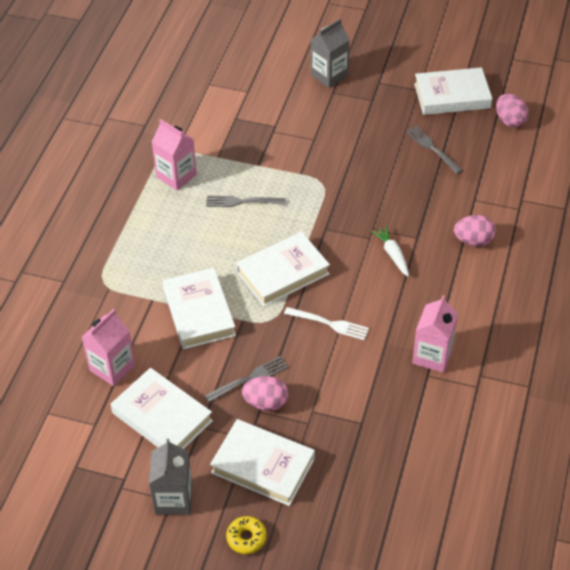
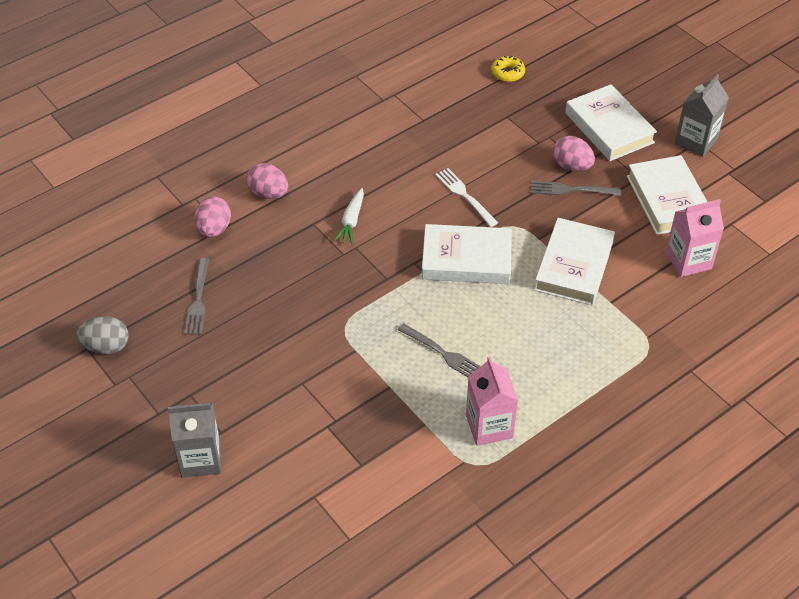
camera: 145 degrees left, 0 degrees up
yellow donut [226,516,267,554] -> yellow donut moved to [491,55,525,82]
pink carton [412,295,458,373] -> none
white book [414,67,492,115] -> grey egg [76,316,129,354]
pink egg [496,94,529,127] -> pink egg moved to [195,197,231,237]

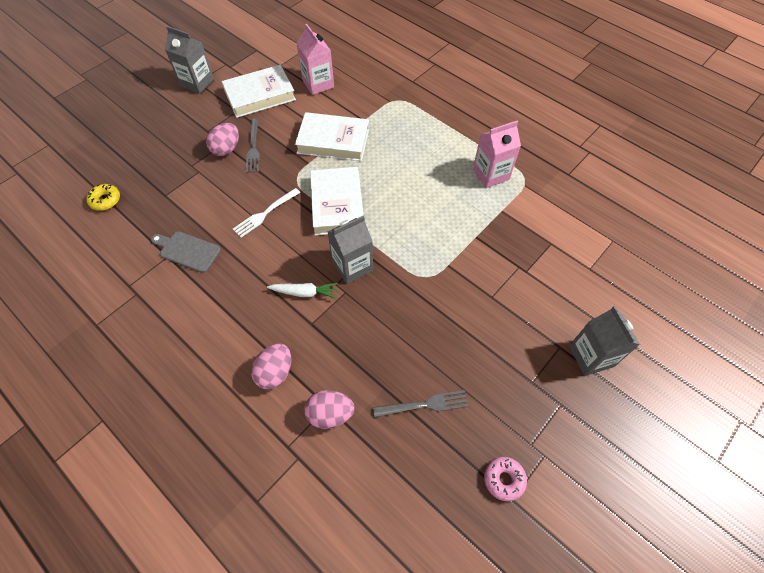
camera: 100 degrees left, 10 degrees up
grey egg [76,316,129,354] -> pink donut [484,457,527,502]
grey fork [397,323,481,377] -> none
white book [565,84,657,161] -> none
none -> grey cutting board [151,231,221,273]
none -> grey carton [327,216,373,284]

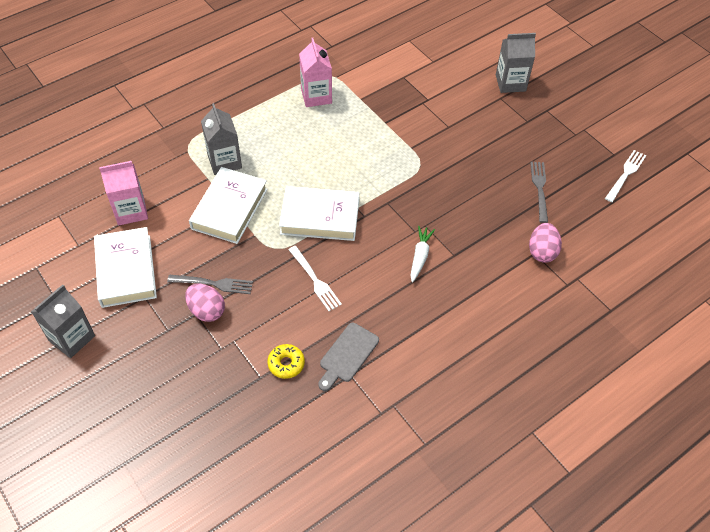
camera: 80 degrees left, 5 degrees down
yellow donut [86,184,120,211] -> yellow donut moved to [267,344,305,379]
pink egg [251,343,291,389] -> none
grey carton [327,216,373,284] -> grey carton moved to [201,103,242,175]
pink donut [484,457,527,502] -> none
none -> white fork [605,150,646,202]

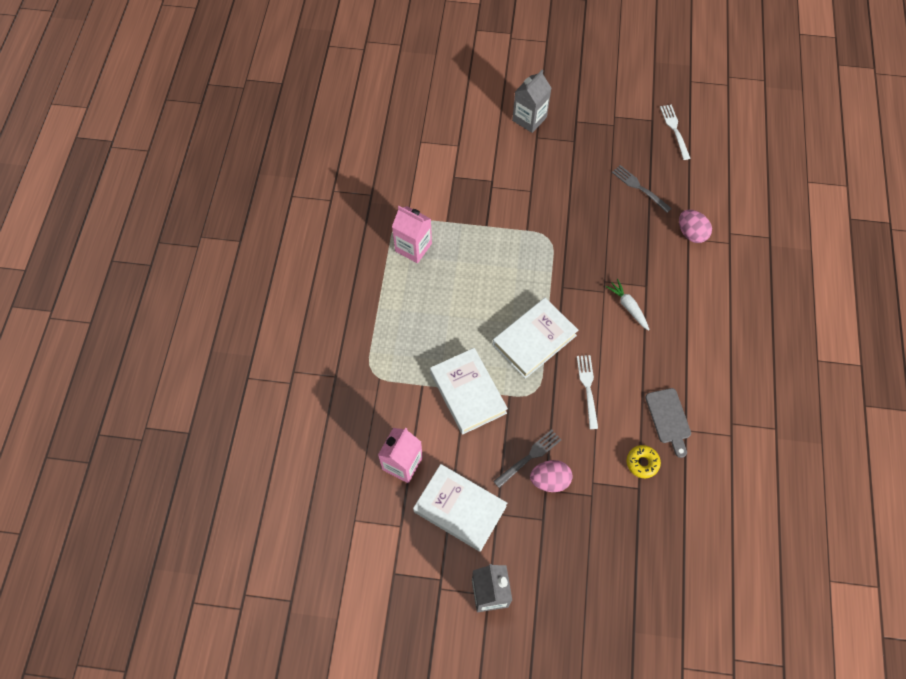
camera: 45 degrees left, 10 degrees up
grey carton [201,103,242,175] -> none
white fork [288,246,342,311] -> white fork turned 105 degrees counterclockwise [577,355,598,429]

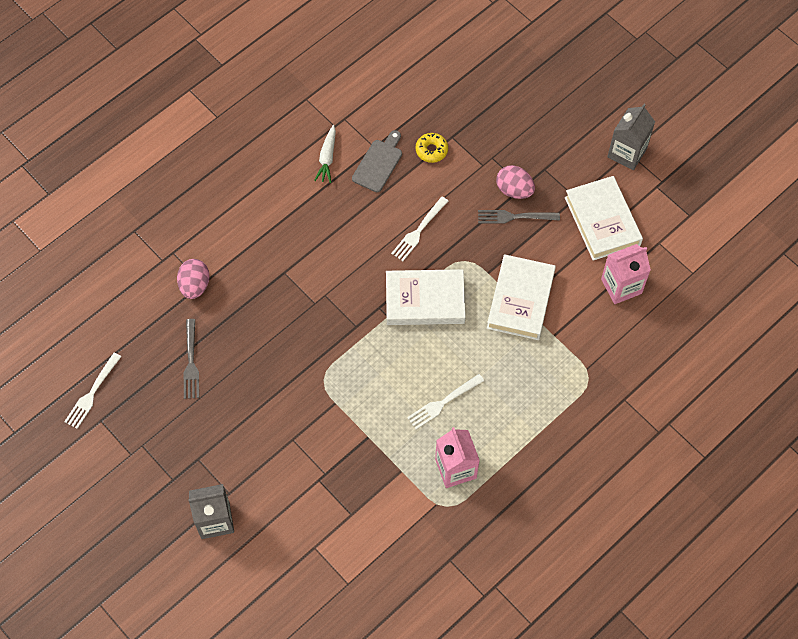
camera: 140 degrees left, 0 degrees up
white carrot [605,279,650,331] -> white carrot moved to [314,125,336,183]
none -> white fork [407,374,484,429]

